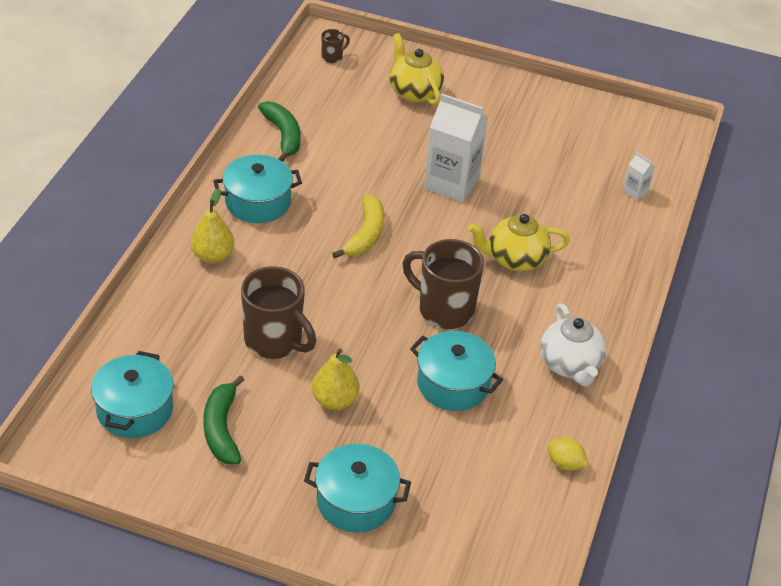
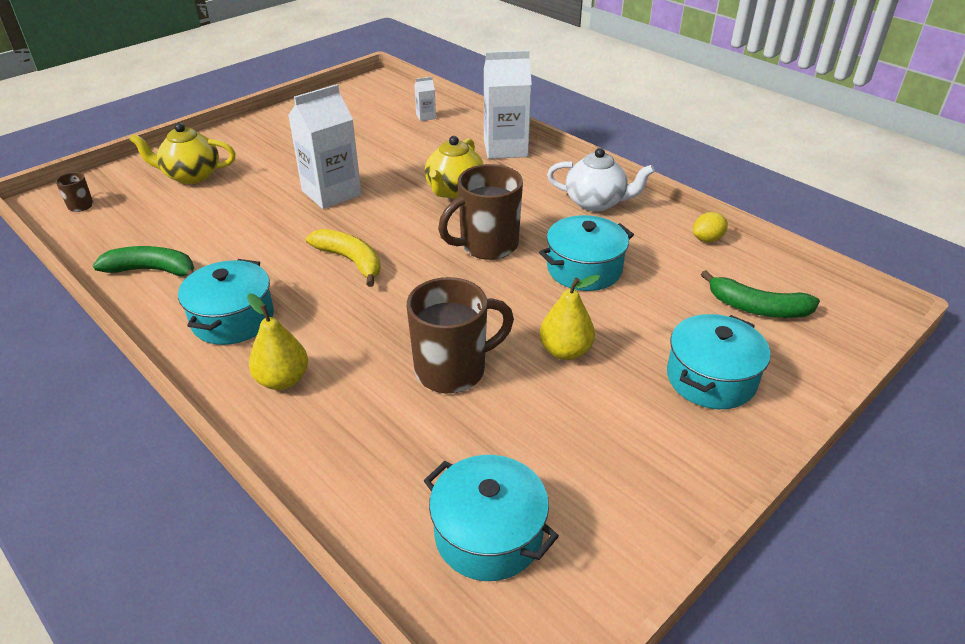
camera: 60 degrees left, 5 degrees down
green banana [203,375,244,464] -> green banana moved to [701,270,820,318]
none -> white carton [484,50,532,159]

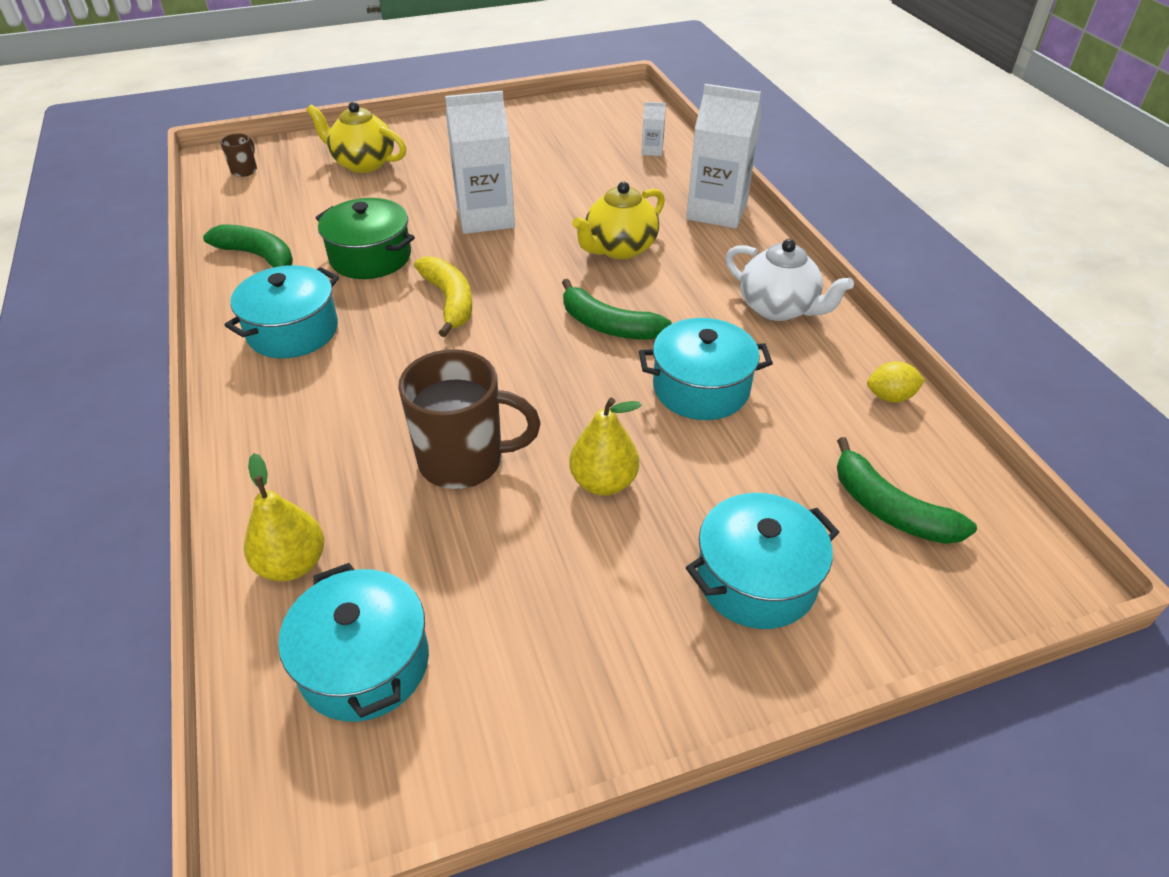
camera: 25 degrees right, 5 degrees up
yellow pear [247,294,308,390] -> yellow pear moved to [244,453,324,581]
brown mug [438,164,523,260] -> green banana [562,279,672,340]
none -> green pot [316,198,415,279]

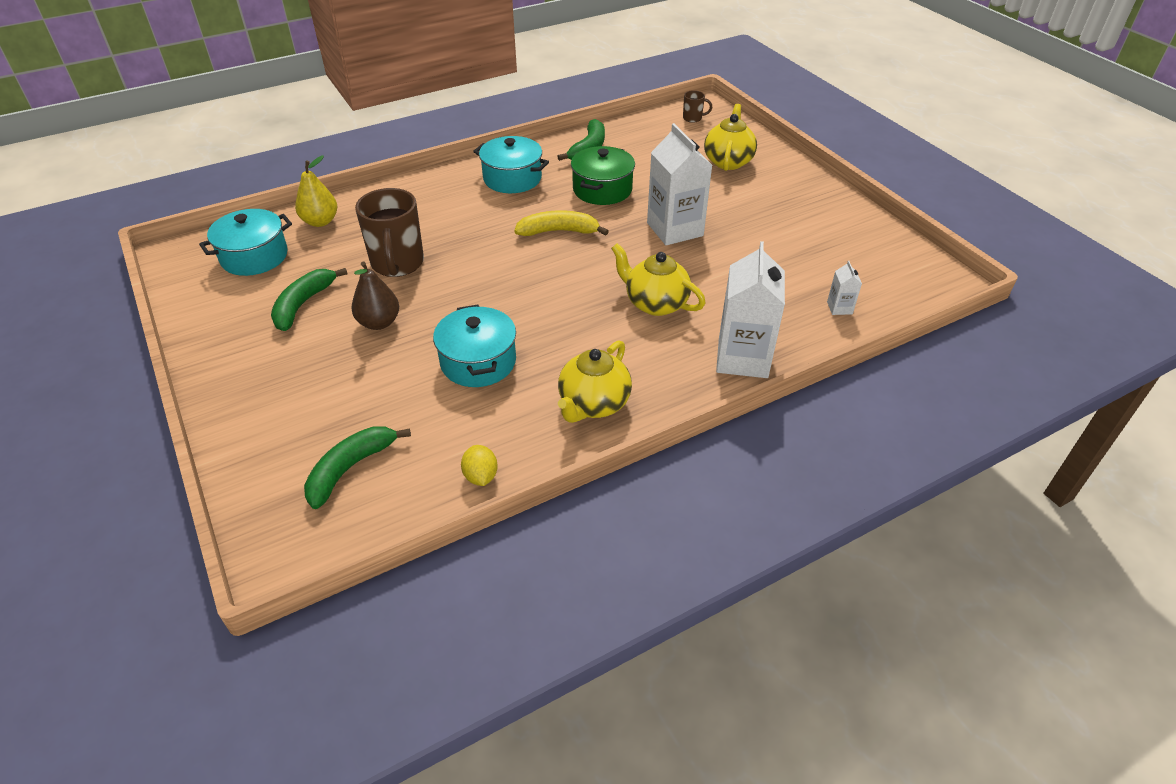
camera: 80 degrees right, 0 degrees up
yellow banana [414,257,472,337] -> yellow banana turned 150 degrees counterclockwise [514,210,609,236]
green banana [562,279,672,340] -> green banana moved to [271,268,347,331]
yellow pear [569,398,641,496] -> brown pear [351,261,399,330]
turquoise pot [686,493,840,629] -> none
white teapot [725,239,854,321] -> yellow teapot [558,340,632,423]

